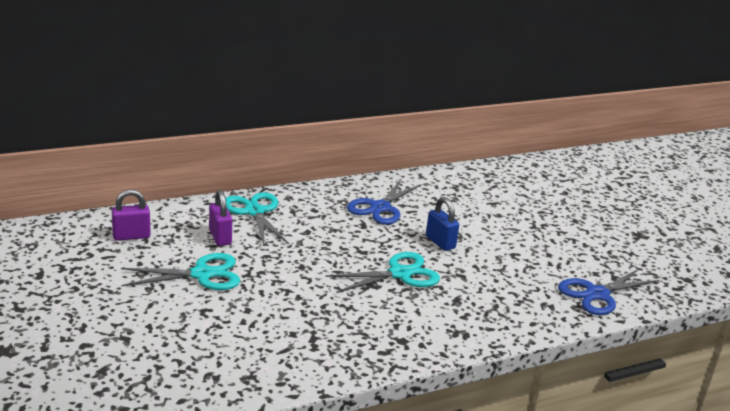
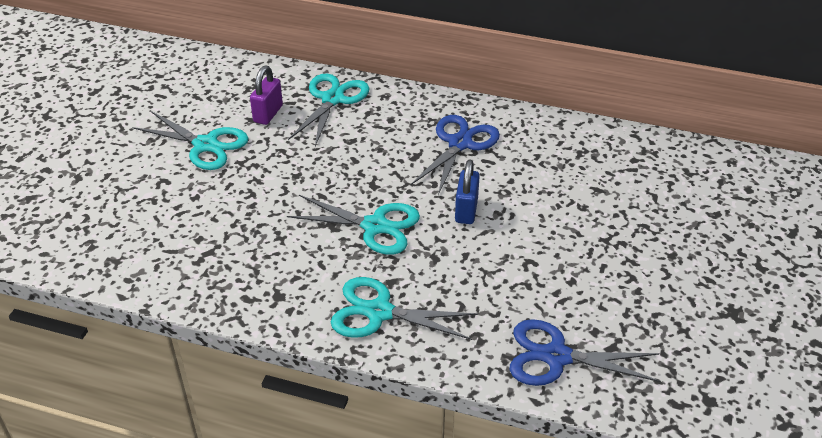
camera: 45 degrees right, 15 degrees up
purple padlock [112,189,151,241] -> none
blue scissors [347,179,421,225] -> blue scissors turned 135 degrees clockwise [411,115,500,195]
none -> turquoise scissors [331,277,478,340]

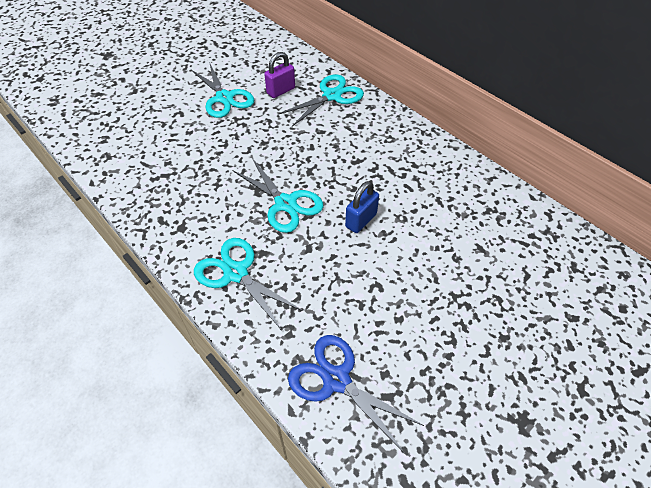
camera: 30 degrees right, 10 degrees up
blue scissors [411,115,500,195] -> none

